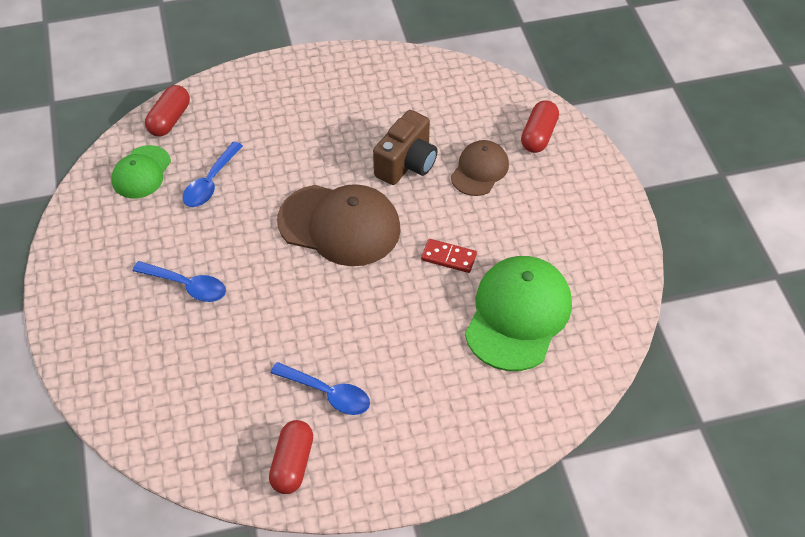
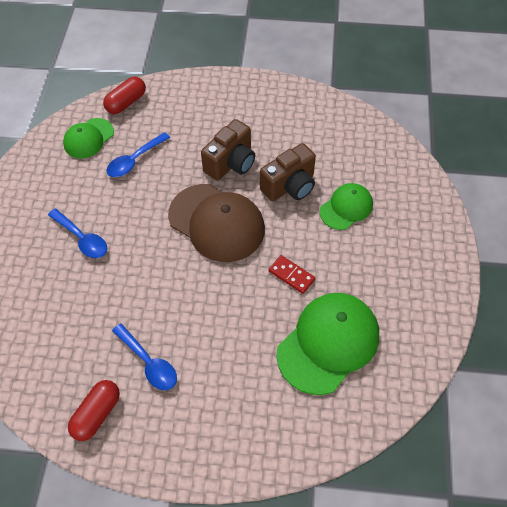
camera: 20 degrees right, 5 degrees up
brown cap [451,140,509,196] -> green cap [320,183,373,230]
red capsule [521,100,559,153] -> none
none -> brown camera [201,119,255,180]

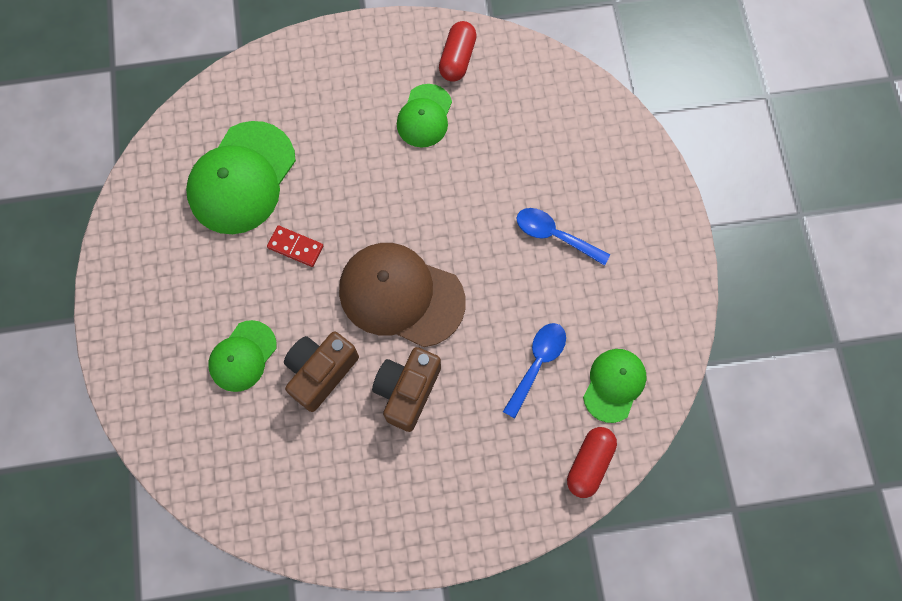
camera: 165 degrees right, 15 degrees up
blue spoon [112,323,177,390] -> green cap [397,84,452,148]

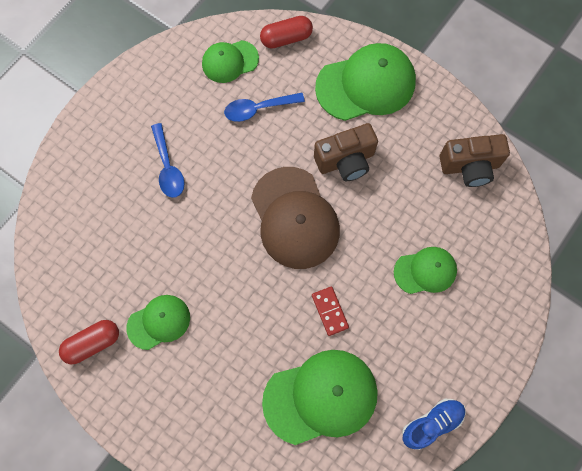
camera: 135 degrees left, 0 degrees up
brown camera [284,332,359,412] -> brown camera moved to [439,134,510,187]
none -> green cap [315,43,416,121]
none -> blue shoe [402,399,466,450]

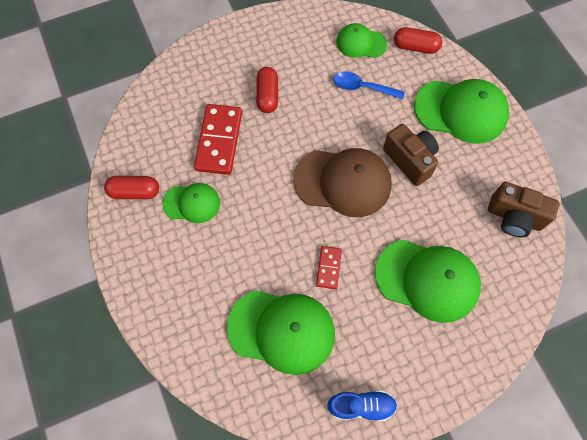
camera: 30 degrees right, 5 degrees down
blue spoon [151,123,185,198] -> red capsule [256,67,278,113]
brown cap [251,167,340,269] -> brown cap turned 90 degrees counterclockwise [293,148,392,217]
brown camera [314,123,378,181] -> brown camera turned 135 degrees counterclockwise [383,124,439,186]
green cap [394,247,457,294] -> green cap [375,240,481,323], size x1.74
none -> red domino [194,104,242,175]

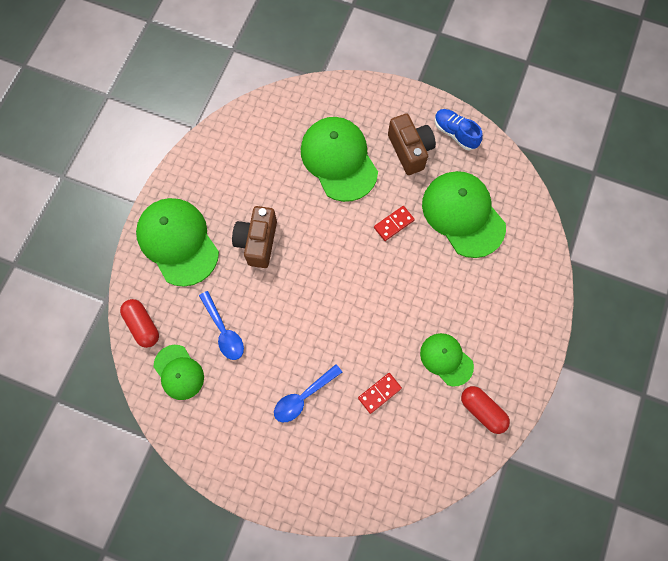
camera: 135 degrees left, 5 degrees up
red domino [194,104,242,175] -> red domino [358,373,402,414], size x0.52
red capsule [256,67,278,113] -> blue spoon [274,364,342,422]
brown cap [293,148,392,217] -> none
brown camera [488,182,560,237] -> brown camera moved to [388,114,436,175]

